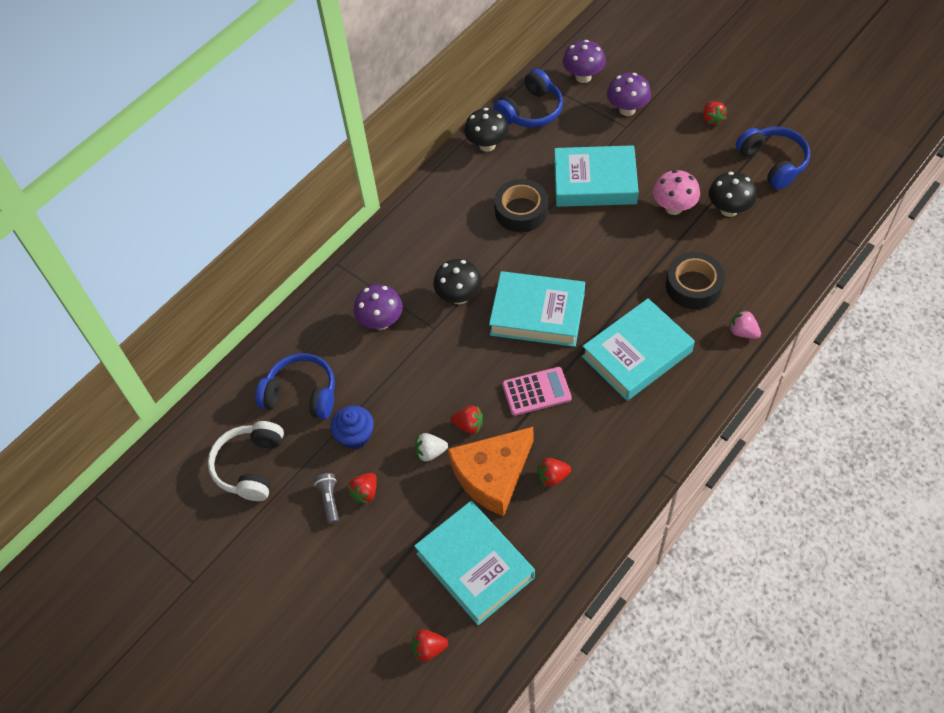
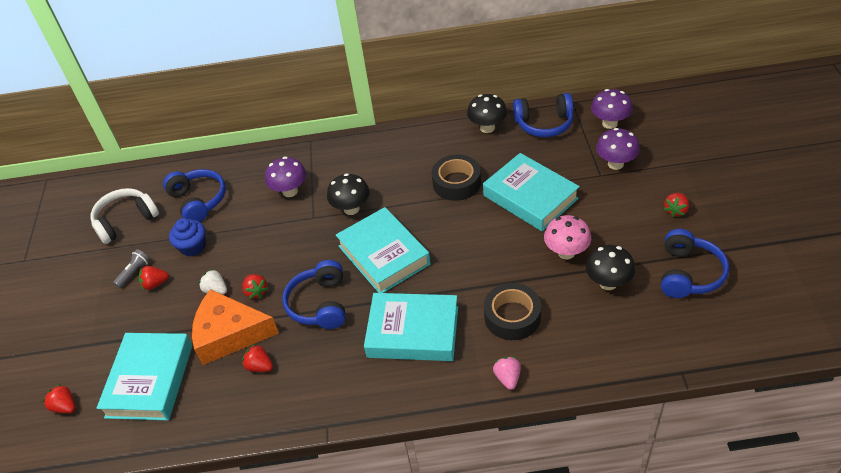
camera: 45 degrees right, 10 degrees down
pink calculator [502,367,572,416] -> blue headphones [282,260,346,329]

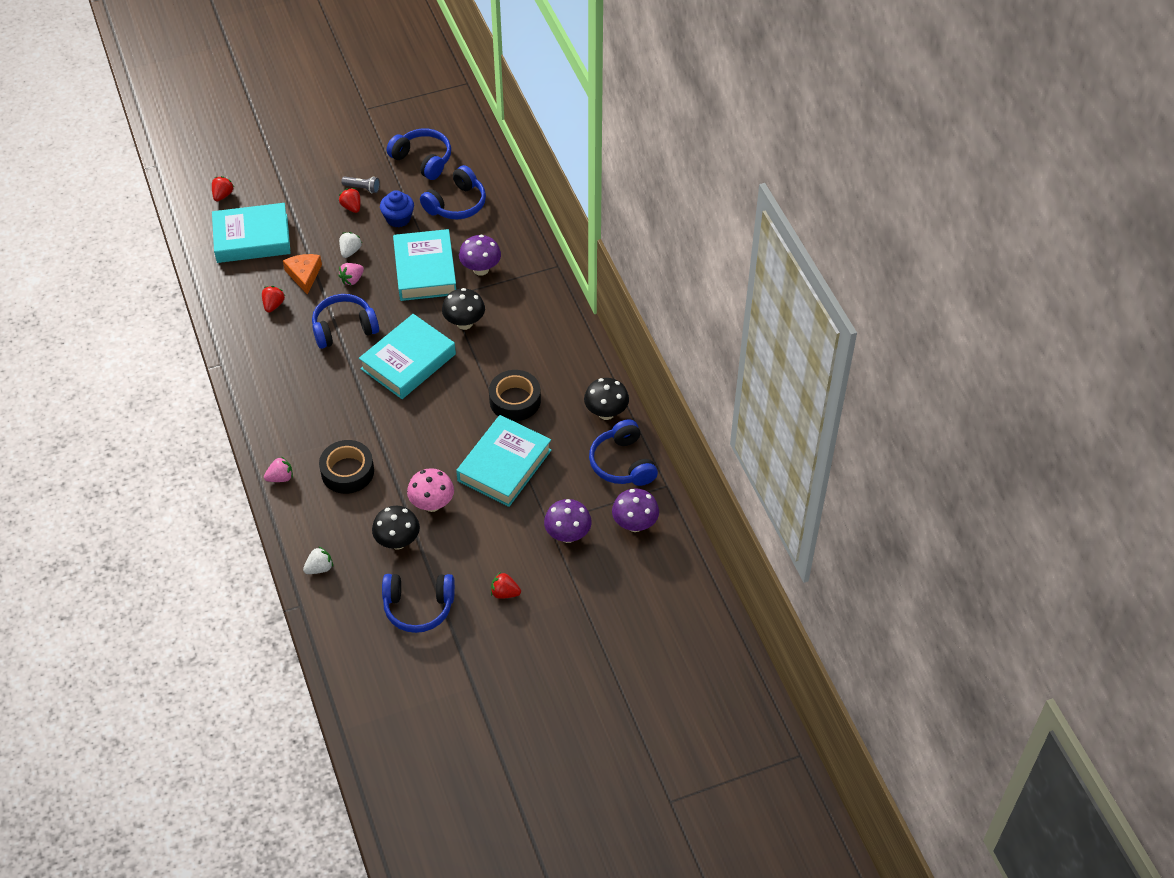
camera: 70 degrees right, 5 degrees up
white headphones [91,188,159,244] -> blue headphones [387,129,451,180]
orange cheese [192,289,279,365] -> orange cheese [283,254,322,294], size x0.59
red strawberry [242,274,268,299] -> pink strawberry [338,263,364,285]
turquoise book [364,293,458,361] -> turquoise book moved to [393,229,456,301]
none -> white strawberry [303,546,333,574]

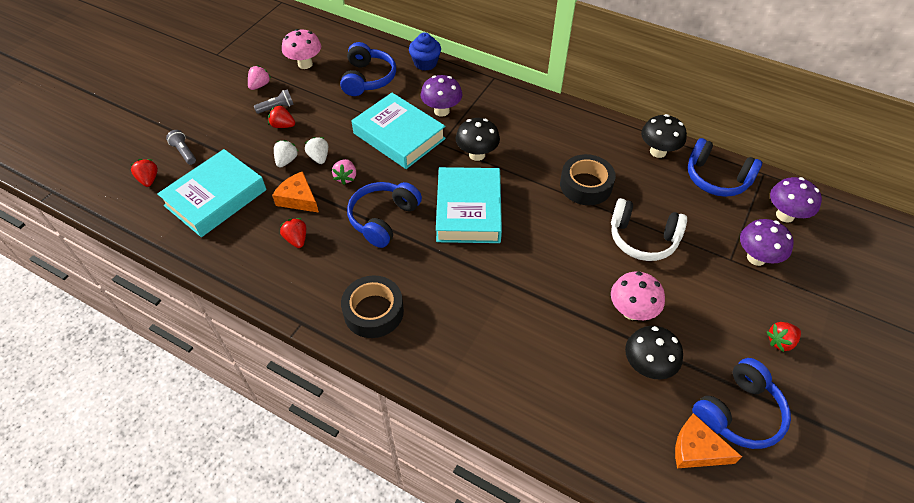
camera: 40 degrees left, 0 degrees up
pink strawberry [264,457,293,482] -> pink strawberry moved to [248,65,271,90]
white strawberry [303,546,333,574] -> white strawberry moved to [274,140,298,168]
black tape [319,440,374,494] -> black tape moved to [341,275,404,338]
blue cupcake [380,190,414,227] -> blue cupcake moved to [409,32,441,71]
blue headphones [387,129,451,180] -> pink mushroom [282,29,321,69]
turquoise book [456,415,551,507] -> white headphones [611,198,687,261]
none -> grey flashlight [166,130,196,165]
none -> orange cheese [675,413,742,468]

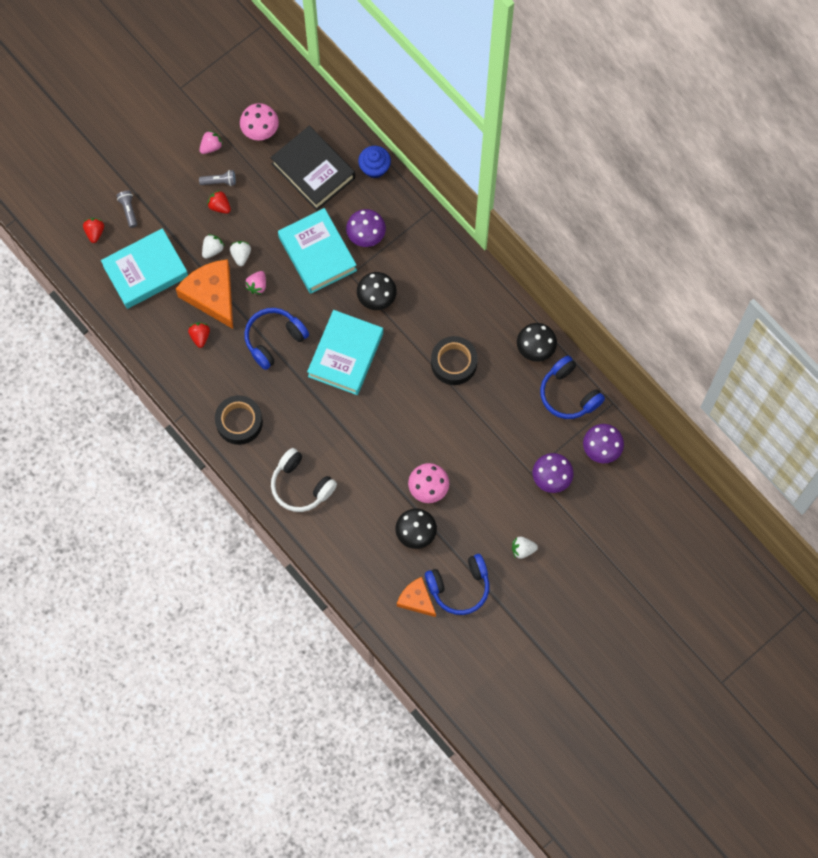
camera: 20 degrees right, 20 degrees up
orange cheese [272,171,319,213] -> orange cheese [176,259,233,329], size x1.69
blue headphones [340,42,396,96] -> black book [270,126,355,211]
white headphones [611,198,687,261] -> white headphones moved to [271,448,337,512]
red strawberry [767,322,801,352] -> white strawberry [512,537,538,559]

